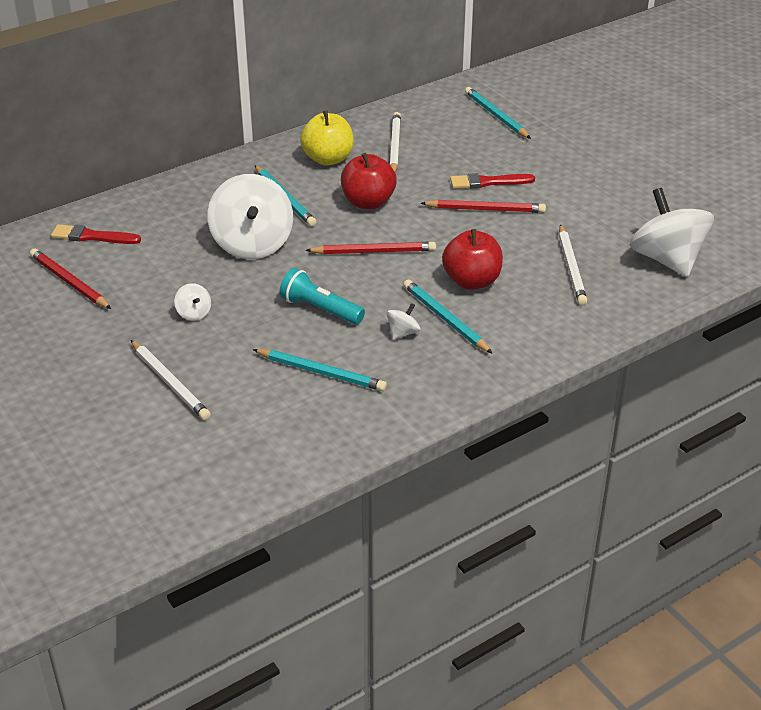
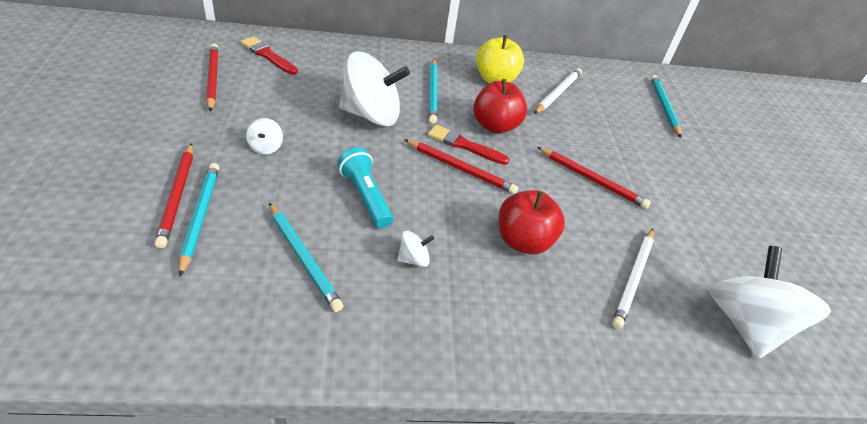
camera: 25 degrees right, 5 degrees up
white pencil [131,340,211,420] -> red pencil [155,143,193,248]
white spinning top [207,174,293,259] -> white spinning top turned 105 degrees counterclockwise [339,52,410,126]
turquoise pencil [403,279,493,354] -> turquoise pencil moved to [179,163,220,277]
red brush [450,173,535,189] -> red brush moved to [428,125,510,165]

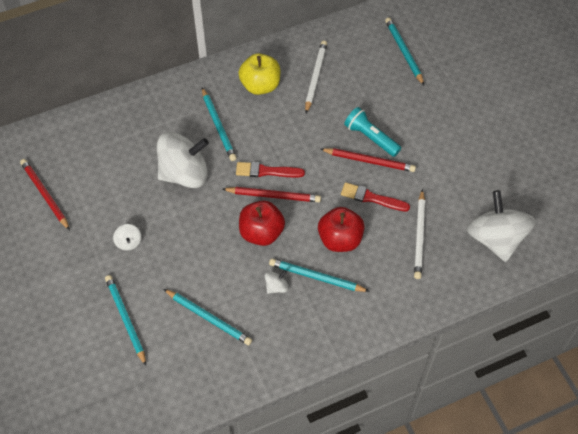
camera: 15 degrees left, 15 degrees up
red pencil [155,143,193,248] -> none
red brush [241,36,298,75] -> red brush moved to [341,182,410,211]
turquoise flashlight [338,147,393,228] -> turquoise flashlight moved to [344,107,401,157]
red apple [473,79,527,134] -> red apple moved to [239,201,285,246]
none -> turquoise pencil [269,258,370,292]

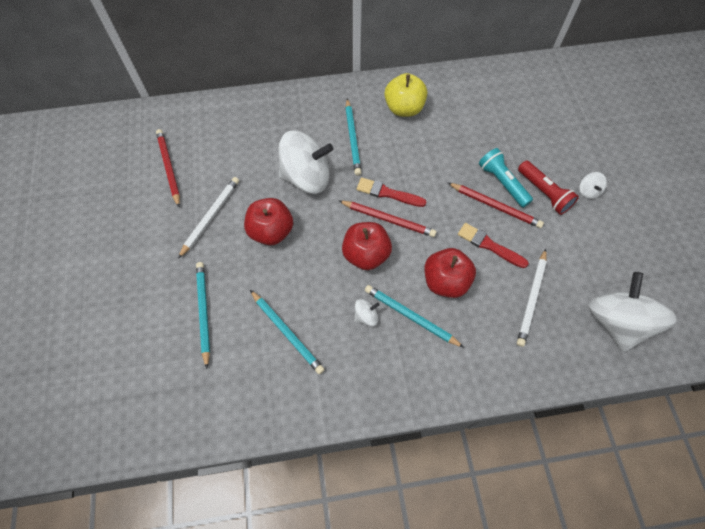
camera: 15 degrees right, 5 degrees up
white spinning top [113,224,141,251] -> white spinning top moved to [579,172,607,199]
white pencil [305,41,327,113] -> white pencil moved to [178,177,239,259]
turquoise pencil [385,17,424,85] -> none
none -> red apple [244,198,293,245]
none -> red flashlight [518,160,579,215]

